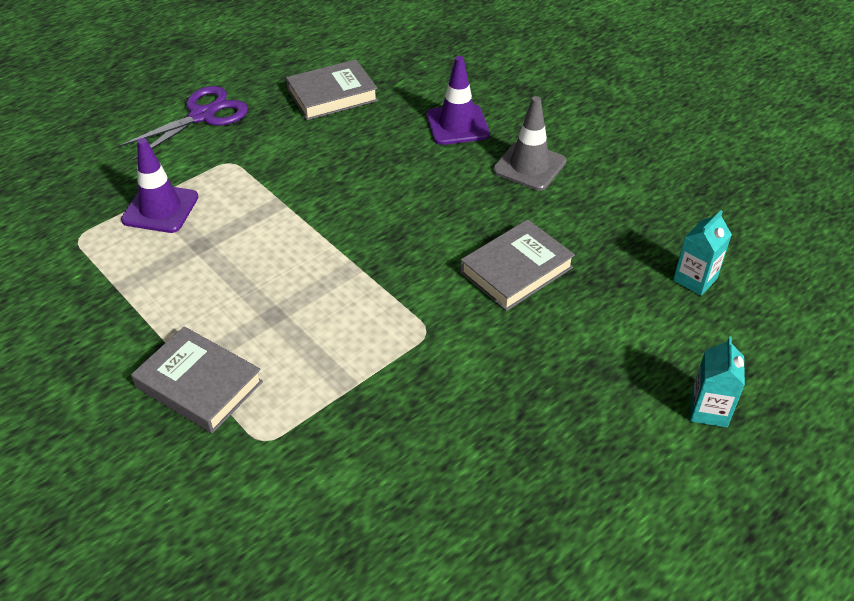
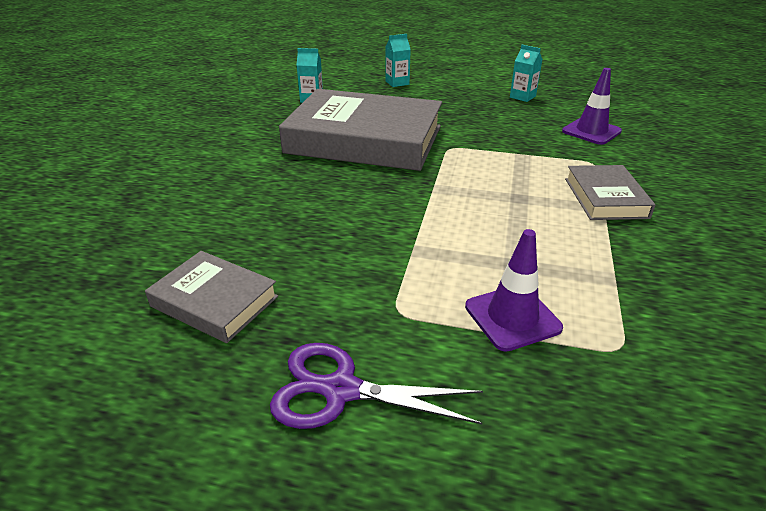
camera: 125 degrees left, 10 degrees down
purple traffic cone [426,56,490,145] -> purple traffic cone moved to [562,68,622,145]
grey book [460,219,575,311] -> grey book [279,89,442,171], size x2.08
grey traffic cone [493,96,566,191] -> none
none -> turquoise carton [510,45,543,102]

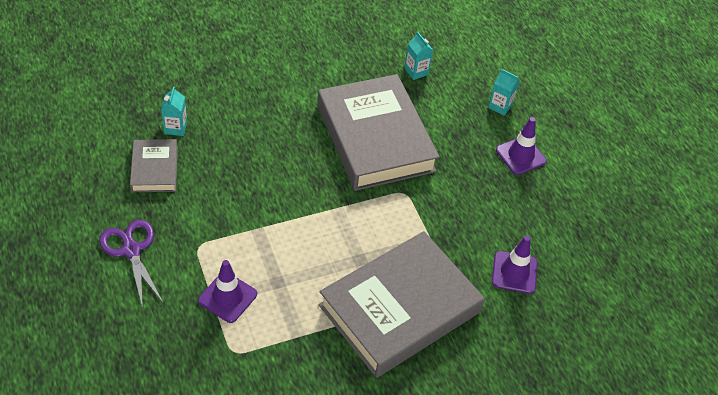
camera: 50 degrees right, 15 degrees up
turquoise carton [510,45,543,102] -> turquoise carton moved to [161,86,187,136]
grey book [565,165,656,220] -> grey book [319,231,485,378], size x2.08
none -> purple traffic cone [496,117,547,175]

